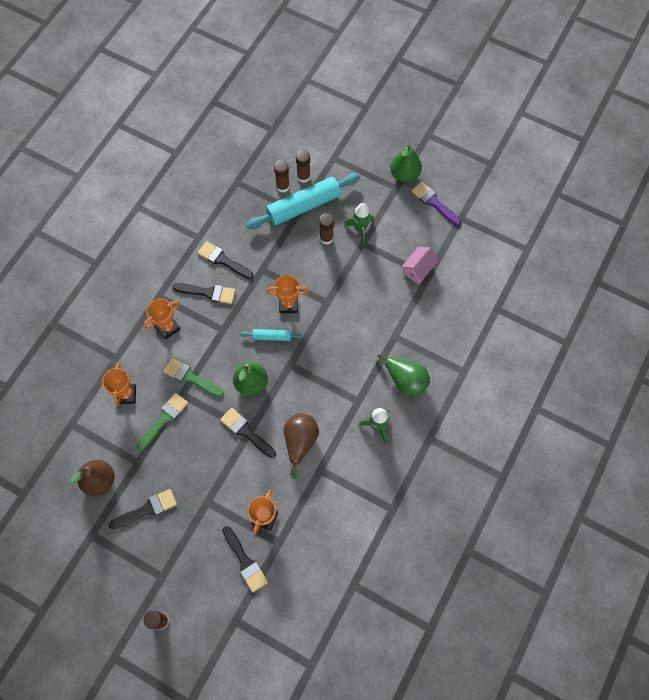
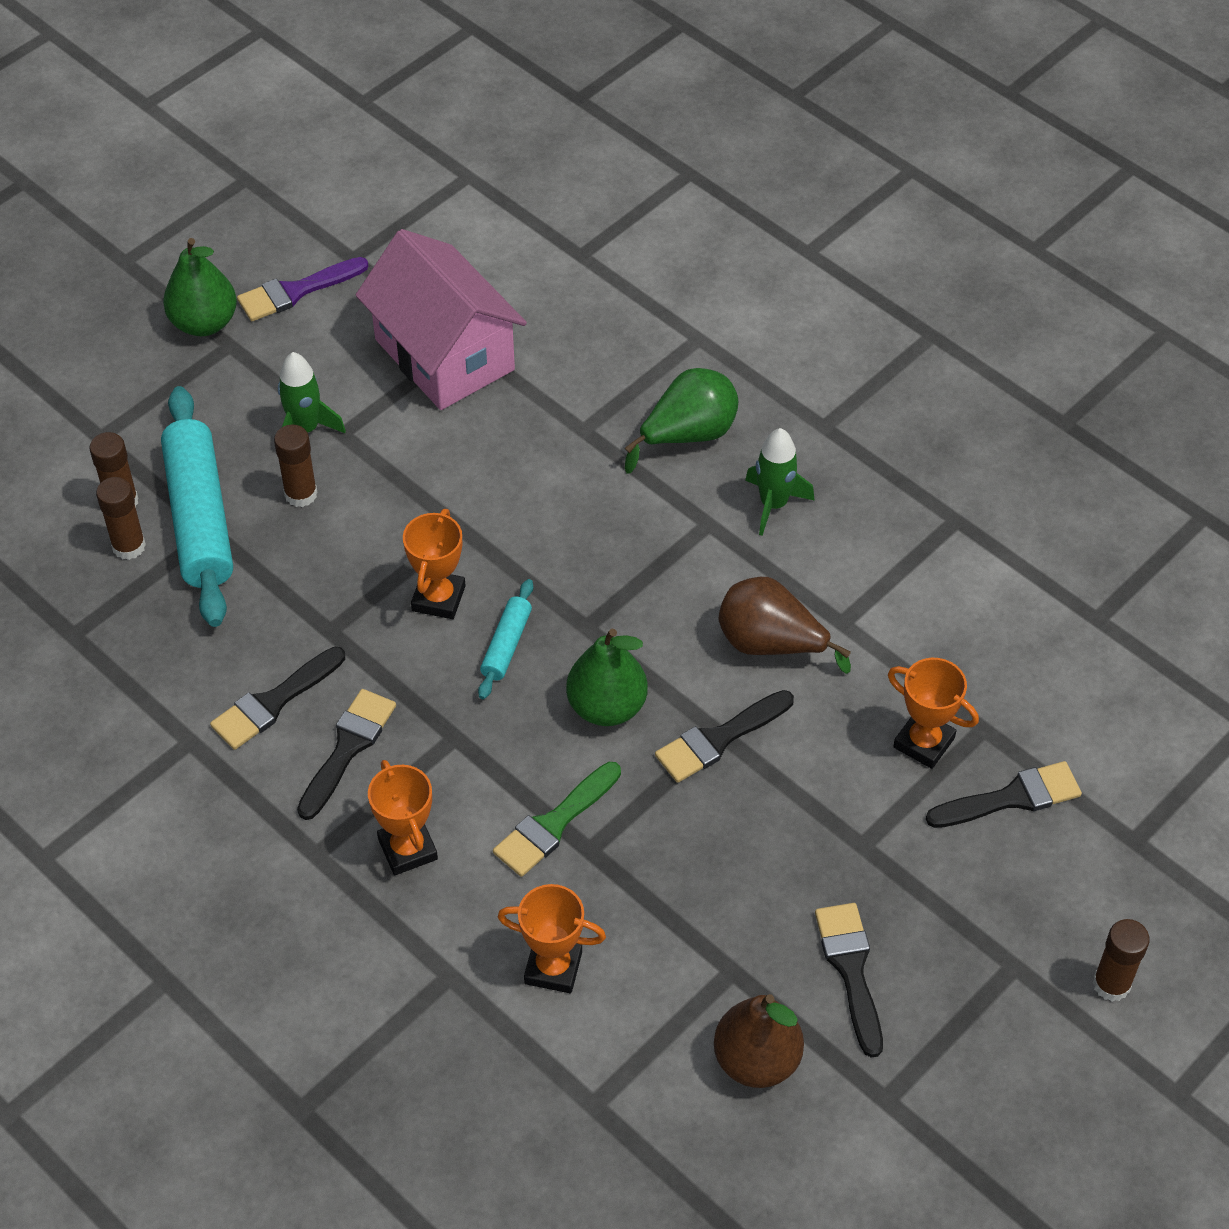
camera: 75 degrees left, 15 degrees down
green brush [137,393,188,450] -> none
pink house [402,246,439,284] -> pink house [356,229,527,410], size x2.06

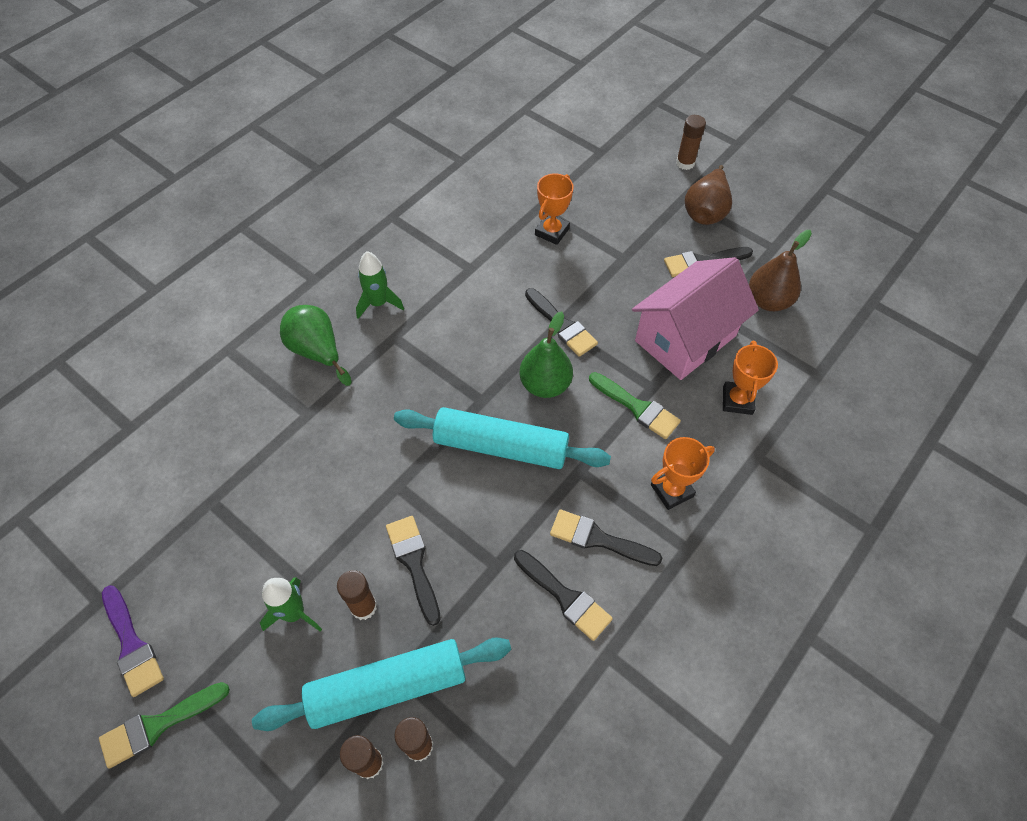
camera: 95 degrees left, 5 degrees up
green pear [163,238,237,336] -> green brush [99,682,230,769]
pink house [356,229,527,410] -> pink house moved to [632,257,759,380]
orange trophy [403,509,466,619] -> none
turquoise rolling pin [478,579,533,699] -> turquoise rolling pin [394,407,611,469], size x2.10
brown pear [718,577,851,674] -> brown pear moved to [685,165,732,225]
black brush [926,761,1082,828] -> black brush moved to [386,516,441,626]

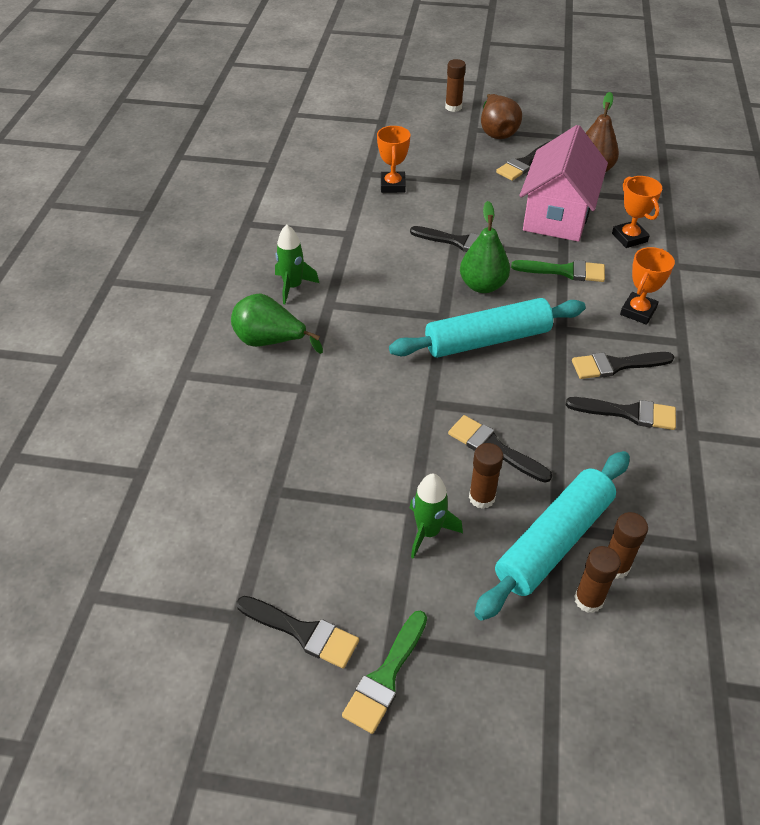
camera: 30 degrees left, 10 degrees down
purple brush [102,585,164,697] -> black brush [236,596,359,669]

